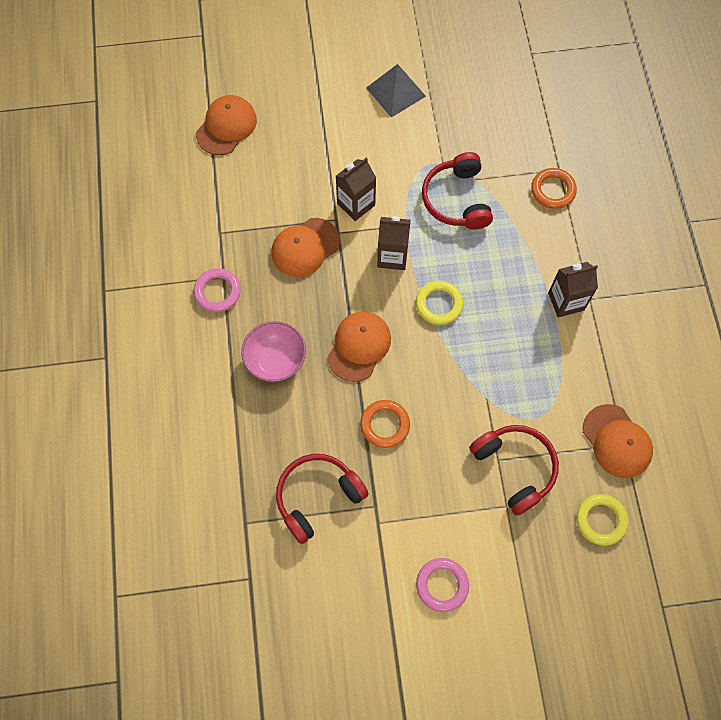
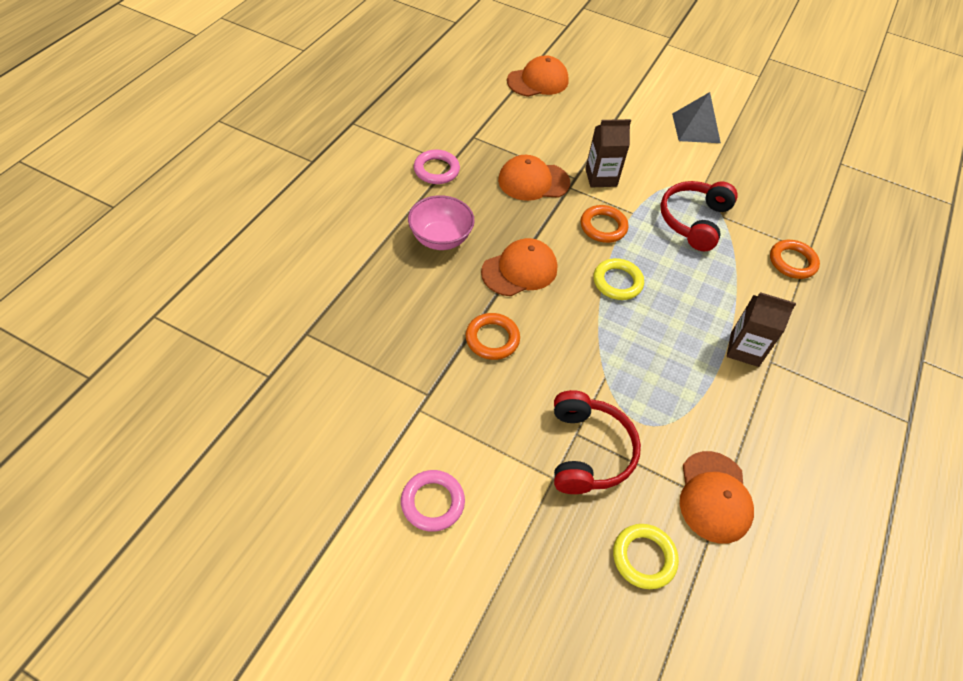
camera: 30 degrees right, 15 degrees down
red headphones [276,454,369,544] -> none
brown carton [377,216,411,270] -> orange ring [581,205,628,243]

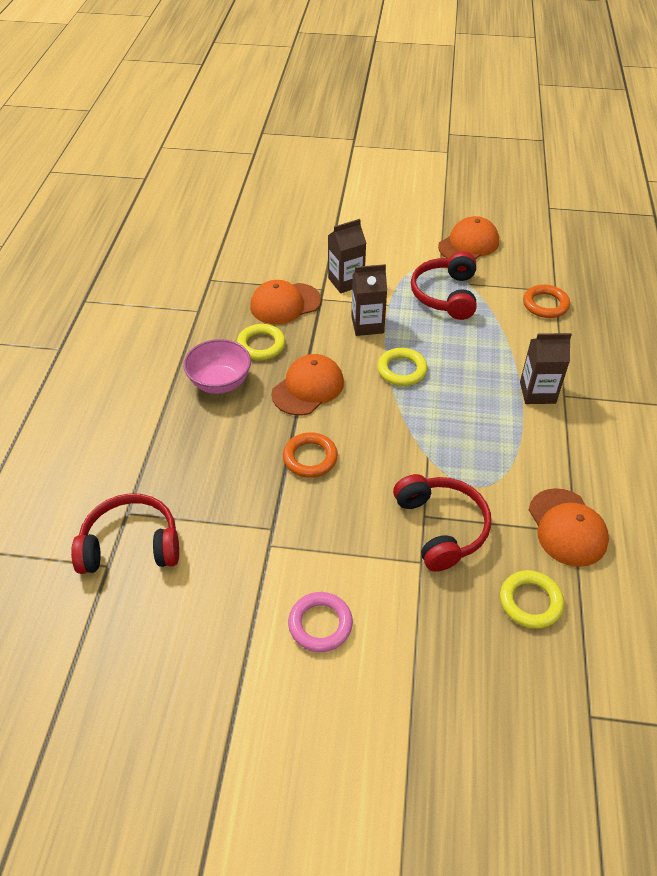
camera: 15 degrees left, 5 degrees down
pink ring [414,150,460,184] -> none
orange cap [507,55,569,97] -> orange cap moved to [438,216,499,259]
orange ring [581,205,628,243] -> brown carton [351,264,387,336]
grey pyramid [672,92,721,143] -> none
none -> red headphones [71,493,179,574]
none -> yellow ring [237,324,285,360]

